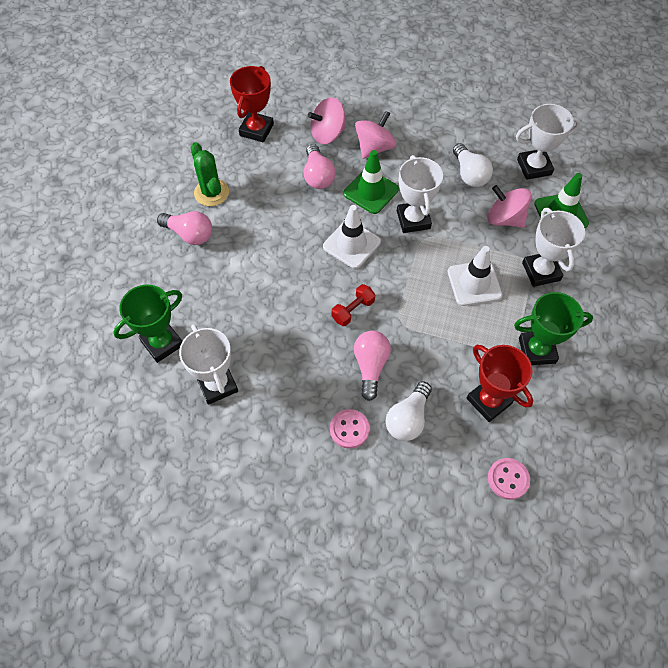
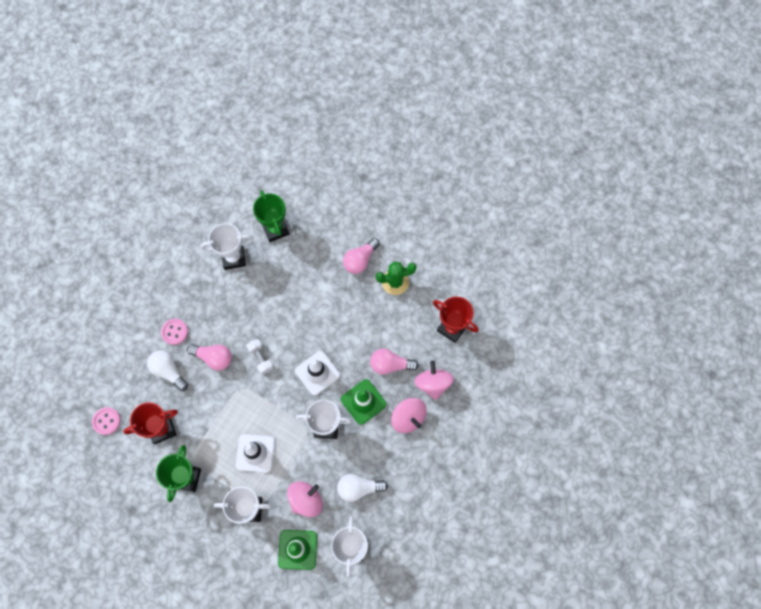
camera: 105 degrees right, 10 degrees up
red dumbbell [331,284,376,326] -> white dumbbell [246,339,273,374]

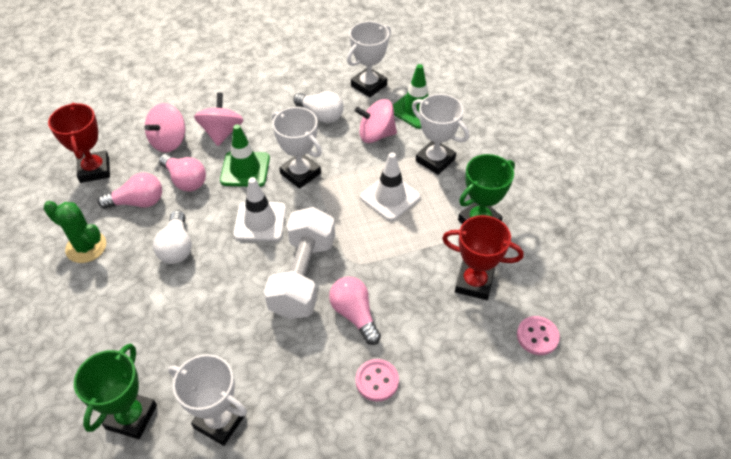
camera: 140 degrees left, 20 degrees down
white light bulb [147,350,188,391] -> white light bulb moved to [153,210,192,264]
white dumbbell [246,339,273,374] -> white dumbbell [264,207,335,319], size x2.19
pink light bulb [343,238,380,274] -> pink light bulb moved to [98,172,162,209]

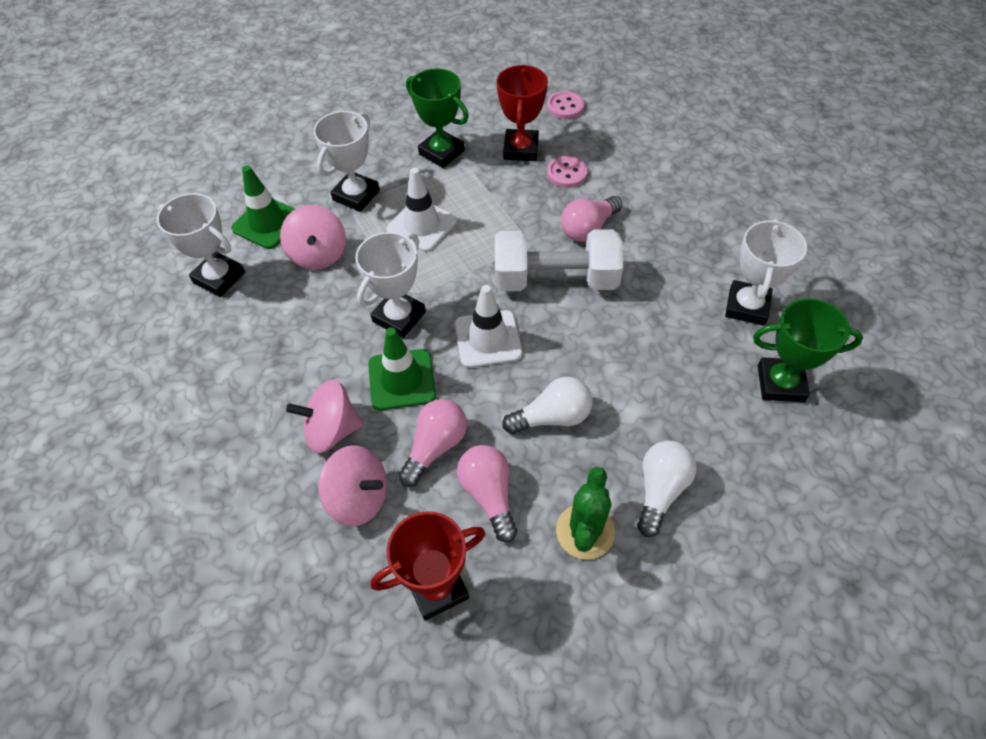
camera: 100 degrees left, 5 degrees up
white light bulb [293,91,343,123] -> white light bulb moved to [637,441,696,537]
pink button [355,359,399,401] -> pink button moved to [547,156,587,188]

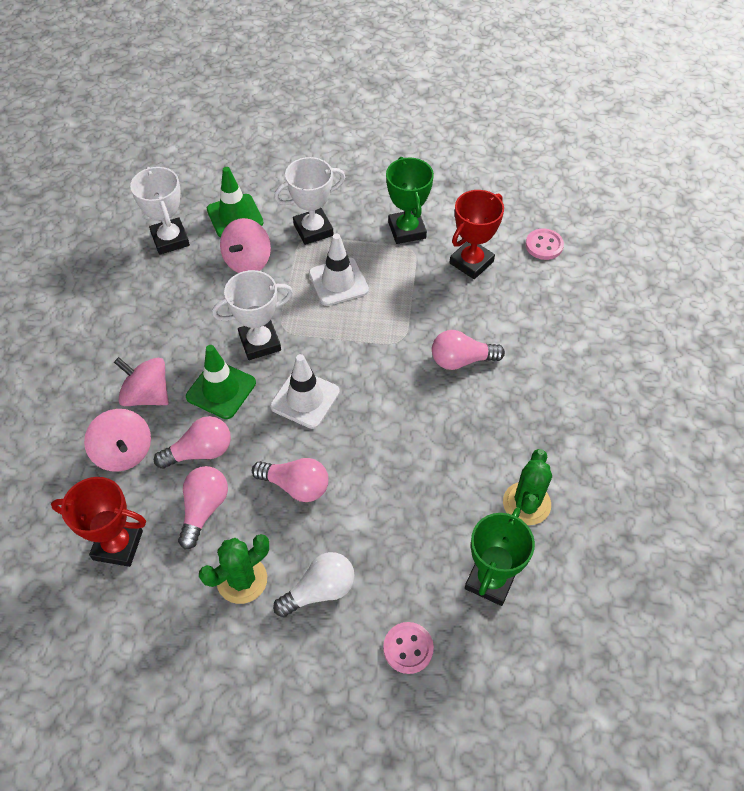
camera: 35 degrees right, 0 degrees up
white dumbbell [495,229,623,291] -> none
white light bulb [502,377,592,434] -> pink light bulb [252,458,329,502]
pink button [547,156,587,188] -> pink button moved to [383,622,434,674]
white trophy [725,219,807,326] -> green cactus [503,449,552,525]
green trophy [753,298,863,402] -> green trophy turned 75 degrees clockwise [465,507,535,606]

